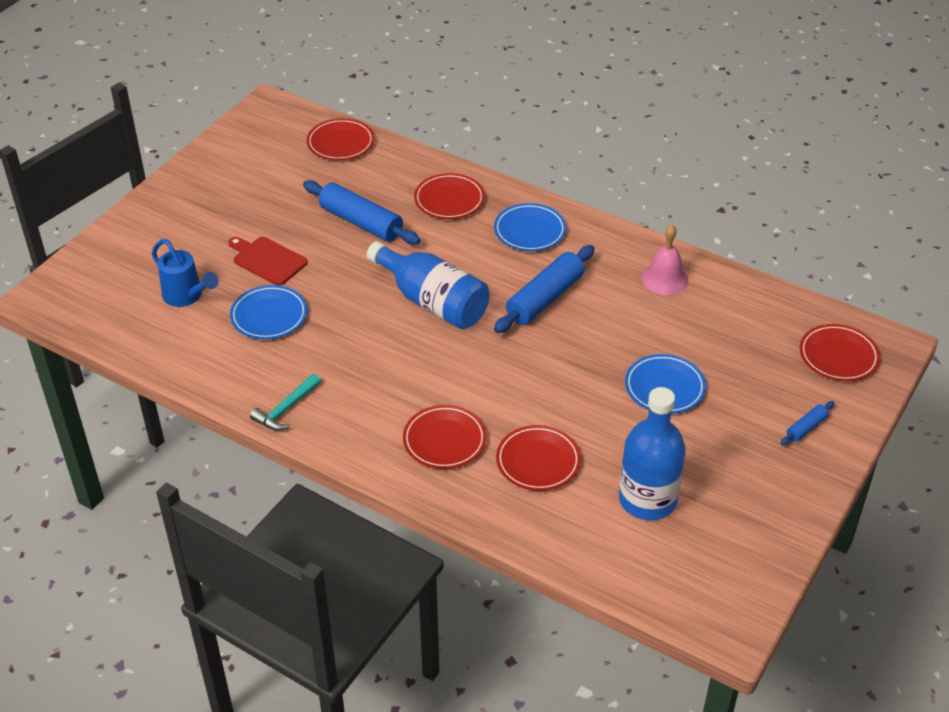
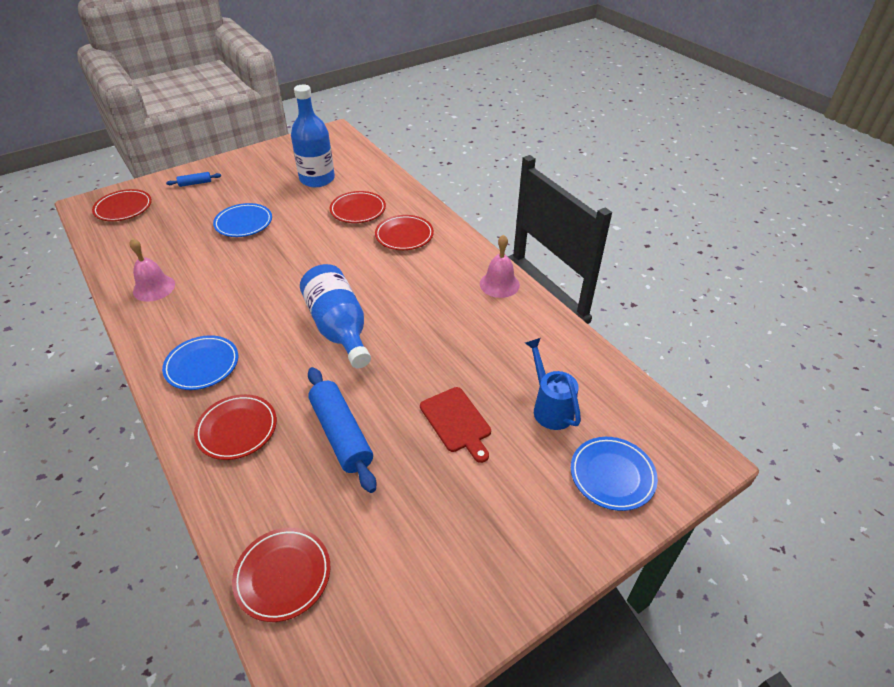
camera: 155 degrees left, 0 degrees up
blue plate [230,285,307,339] -> blue plate moved to [571,437,658,511]
turquoise hammer [250,374,321,431] -> pink bell [480,235,520,298]
blue rolling pin [494,245,595,333] -> none

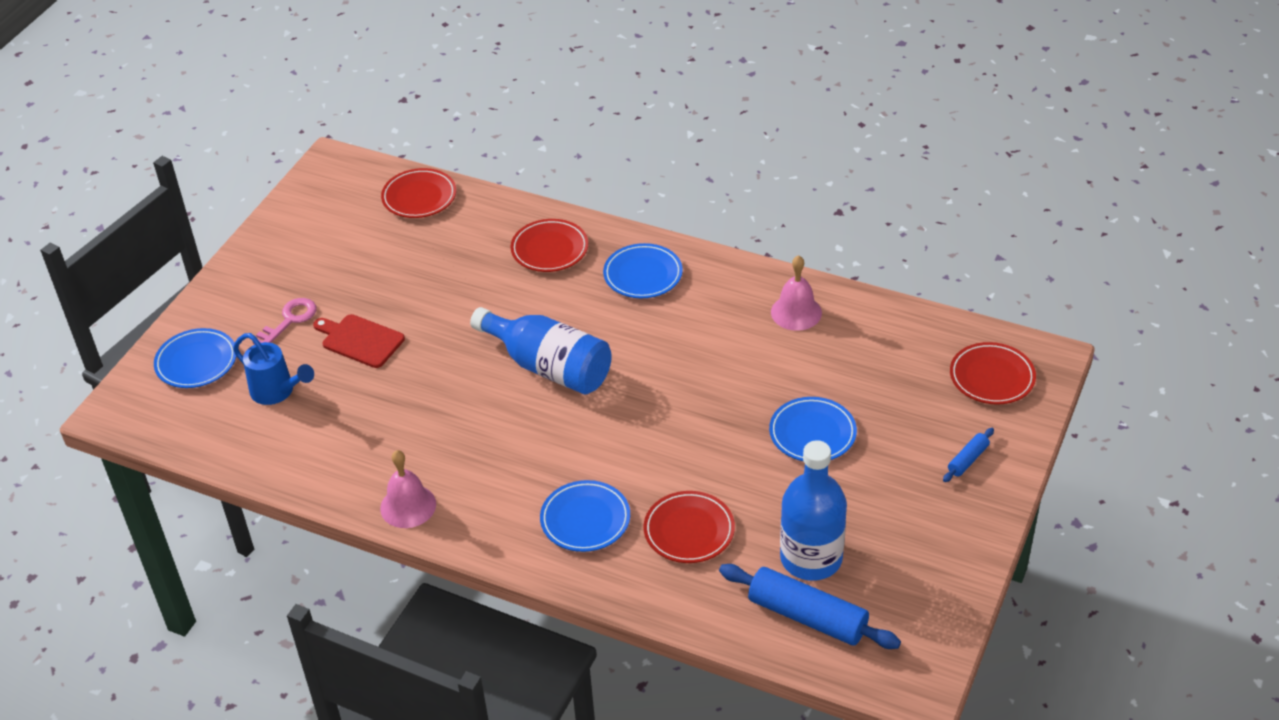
camera: 150 degrees right, 0 degrees up
blue rolling pin [308,367,376,493] -> blue rolling pin moved to [719,564,901,649]
red plate [375,215,434,250] -> blue plate [540,480,630,552]
none -> pink key [253,298,317,344]

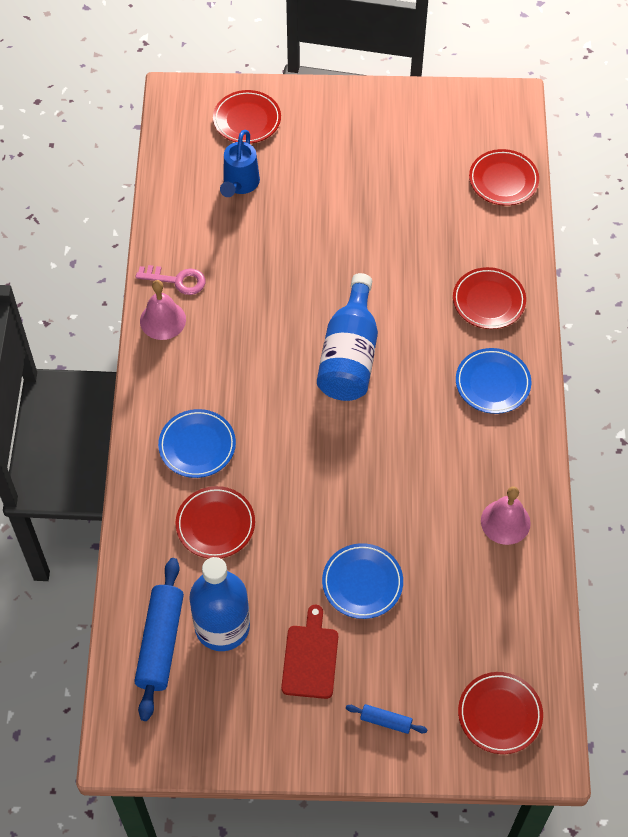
camera: 65 degrees right, 15 degrees up
blue plate [154,328,236,388] -> red plate [213,90,281,144]
pink key [253,298,317,344] -> pink key moved to [136,265,206,295]
red cutting board [313,314,405,368] -> red cutting board moved to [281,605,338,699]

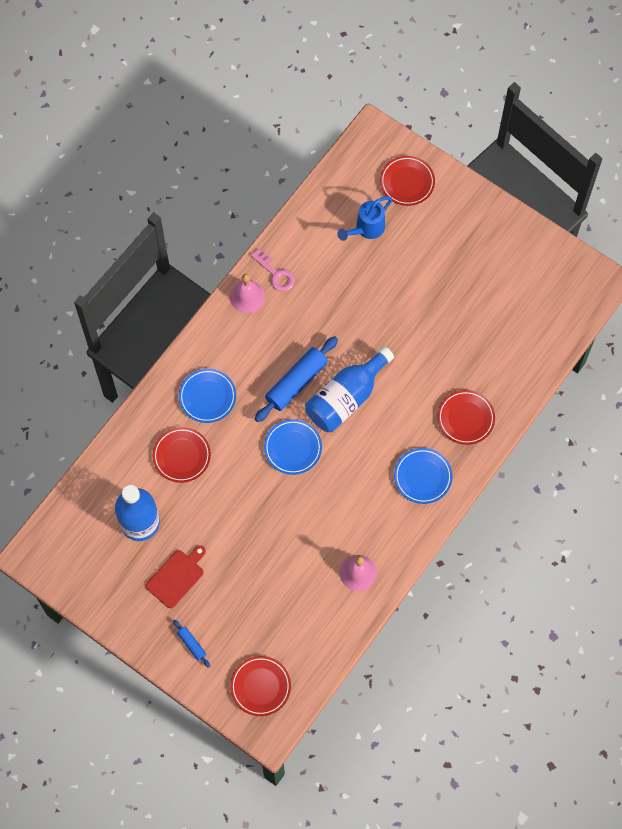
camera: 35 degrees right, 10 degrees up
blue rolling pin [134,558,184,721] -> blue rolling pin moved to [255,336,338,422]
blue plate [322,543,403,619] -> blue plate moved to [264,419,322,475]
red plate [469,149,539,206] -> none

